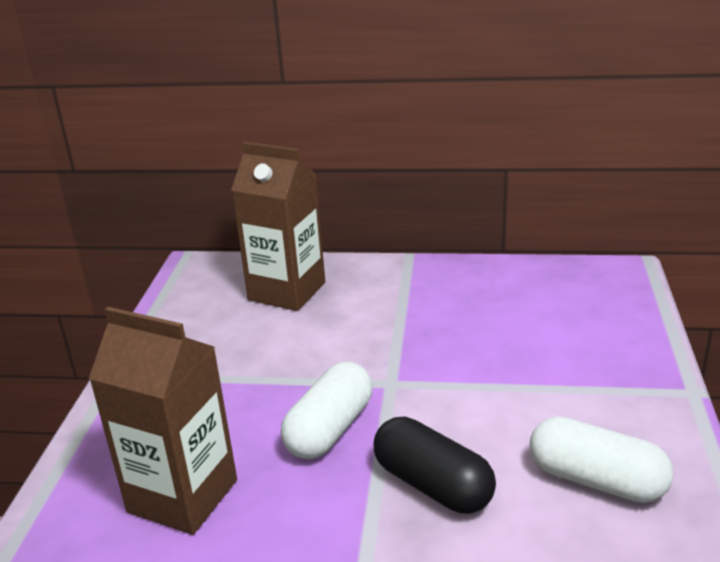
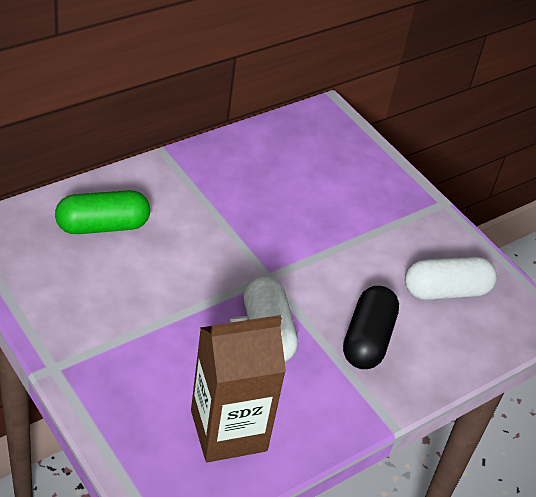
camera: 50 degrees left, 15 degrees up
brown carton [231,142,325,311] -> green capsule [55,190,150,234]
black capsule [373,417,496,514] -> black capsule turned 75 degrees counterclockwise [343,286,399,369]

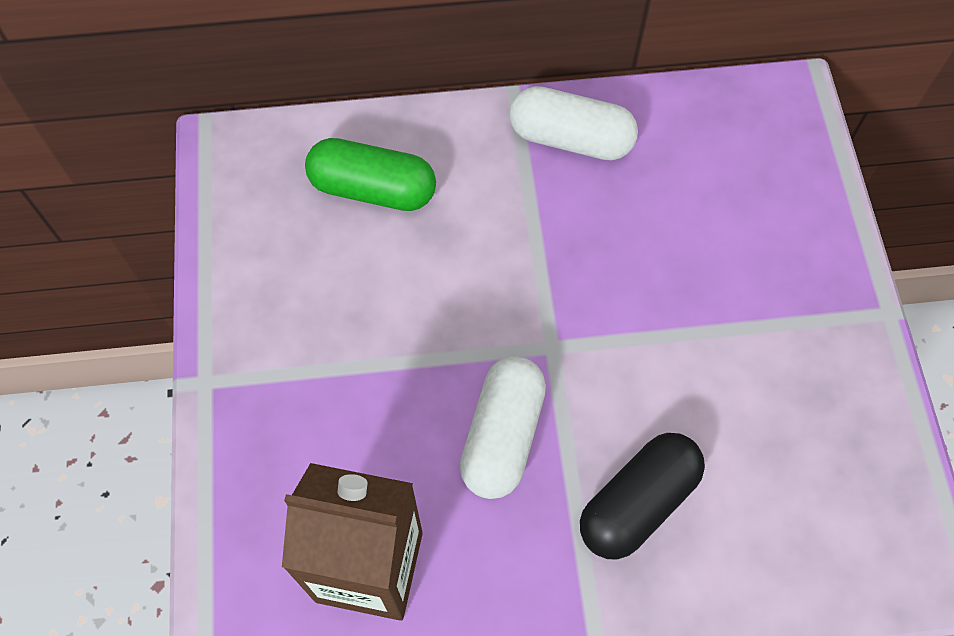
camera: 35 degrees right, 20 degrees up
white capsule [405,256,497,300] -> white capsule moved to [509,86,638,160]

